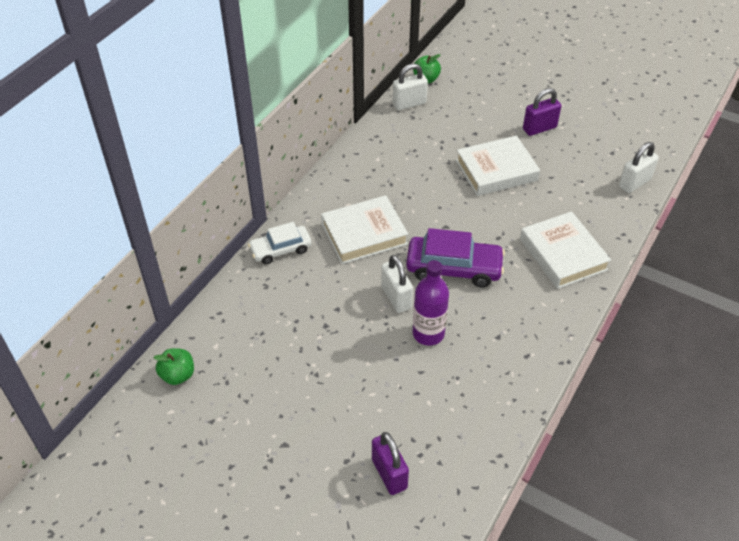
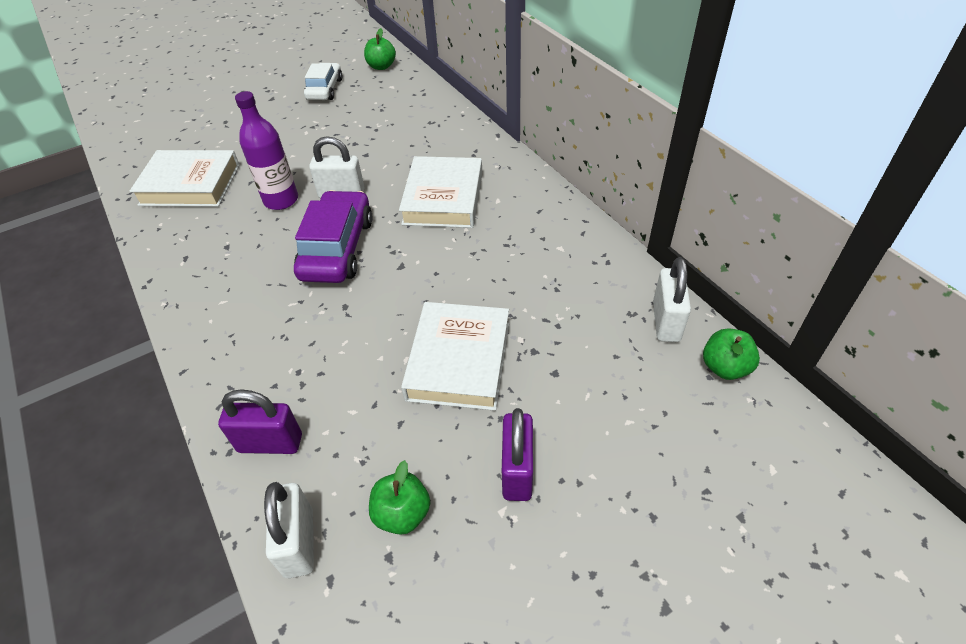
camera: 120 degrees right, 0 degrees up
white car [248,222,312,264] -> white car moved to [304,63,343,100]
purple padlock [372,432,409,495] -> purple padlock moved to [218,389,302,454]
purple car [406,228,505,287] -> purple car turned 150 degrees clockwise [294,190,372,283]
white book [520,211,611,289] -> white book moved to [130,150,240,207]
none -> green apple [369,460,430,535]

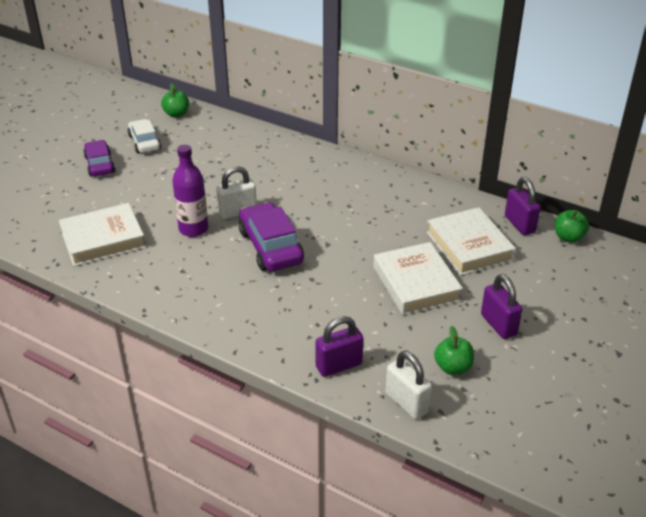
camera: 30 degrees left, 10 degrees down
white book [399,156,482,228] -> white book moved to [427,207,516,275]
white padlock [653,257,691,342] -> purple padlock [505,177,541,235]
none -> purple car [83,140,115,176]

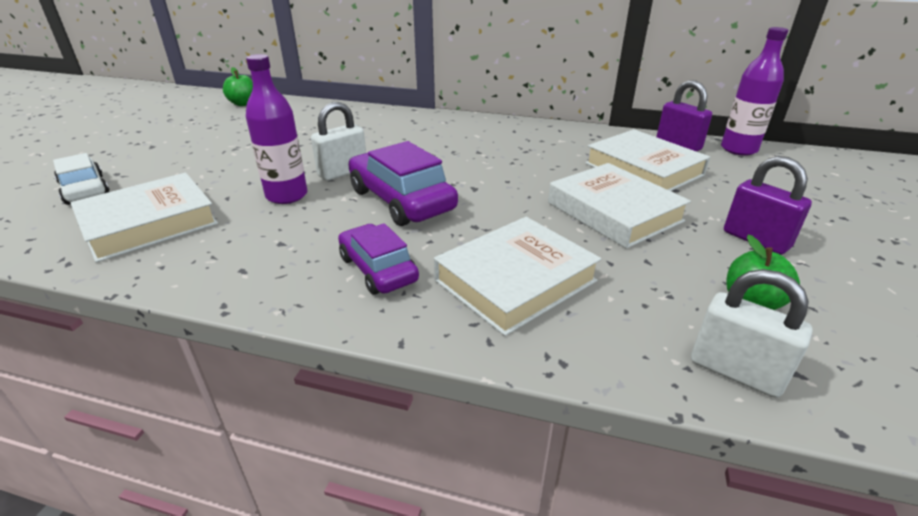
camera: 15 degrees left, 5 degrees down
purple car [83,140,115,176] -> purple car moved to [338,223,419,295]
white car [128,119,161,154] -> white car moved to [53,153,110,205]
purple padlock [315,316,363,377] -> none
green apple [555,210,589,243] -> purple bottle [721,27,788,156]
none -> white book [434,217,601,336]

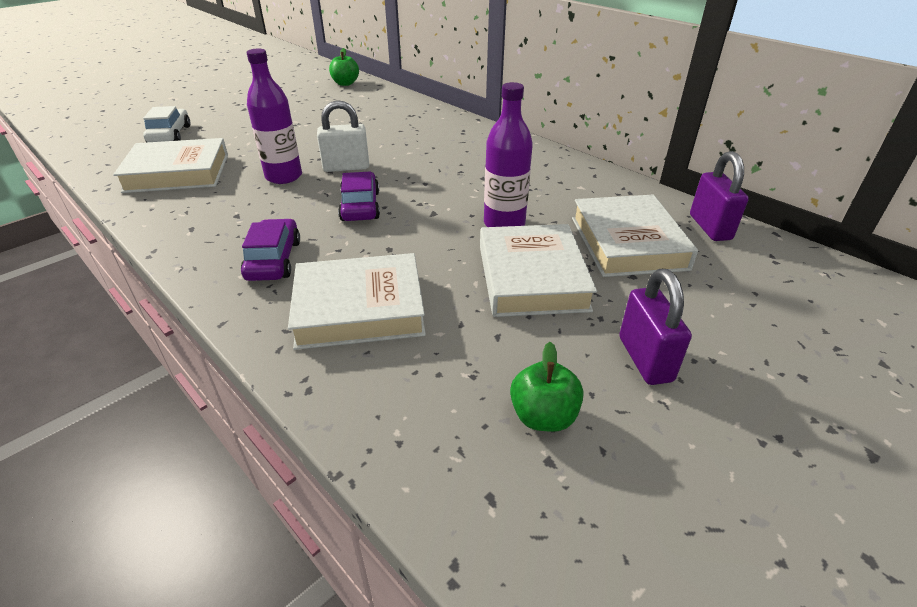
camera: 30 degrees right, 5 degrees up
purple car [348,141,458,226] -> purple car [338,171,380,221], size x0.65
white padlock [691,269,813,398] -> none
purple bottle [721,27,788,156] -> purple bottle moved to [484,82,533,227]

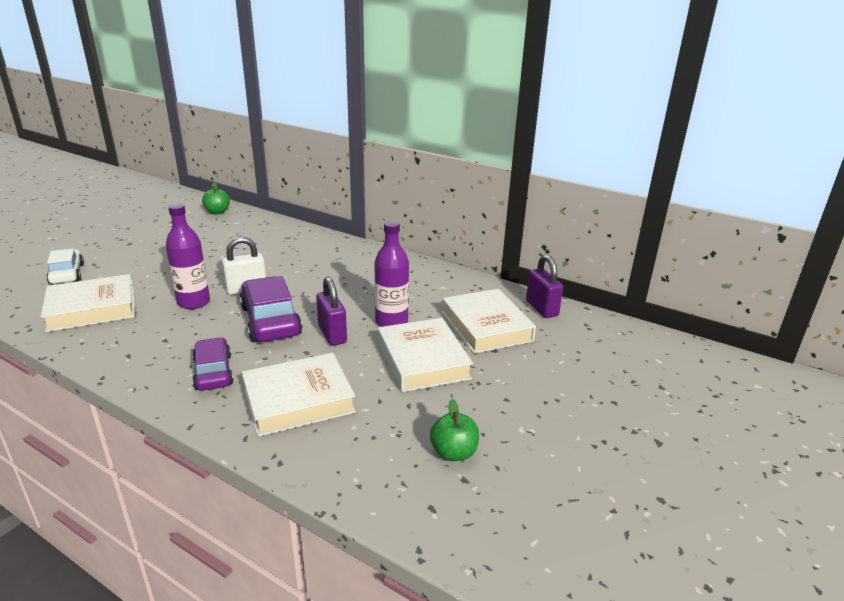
camera: 15 degrees left, 10 degrees down
purple car [338,171,380,221] -> purple car [239,276,302,342], size x1.55
purple padlock [619,269,692,385] -> purple padlock moved to [316,276,347,346]

